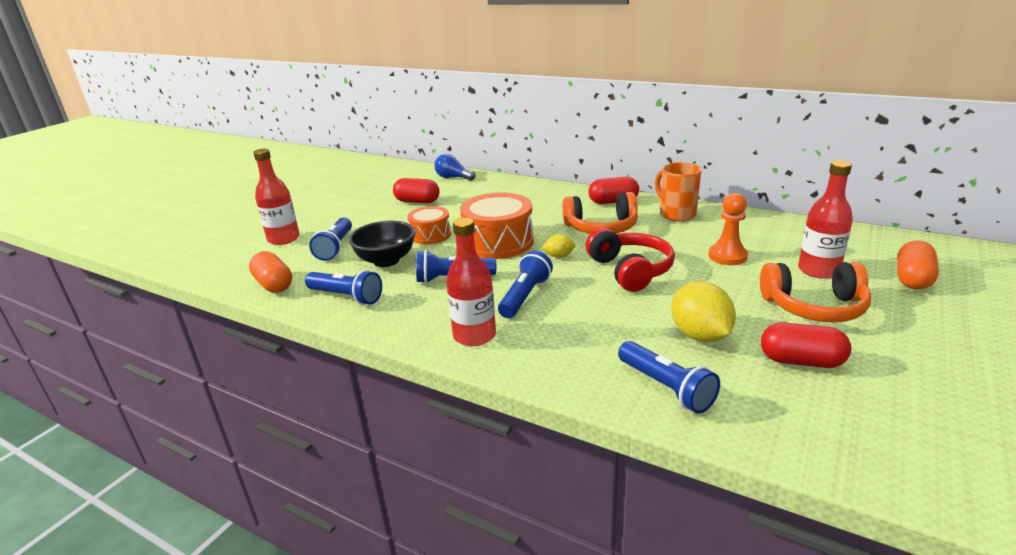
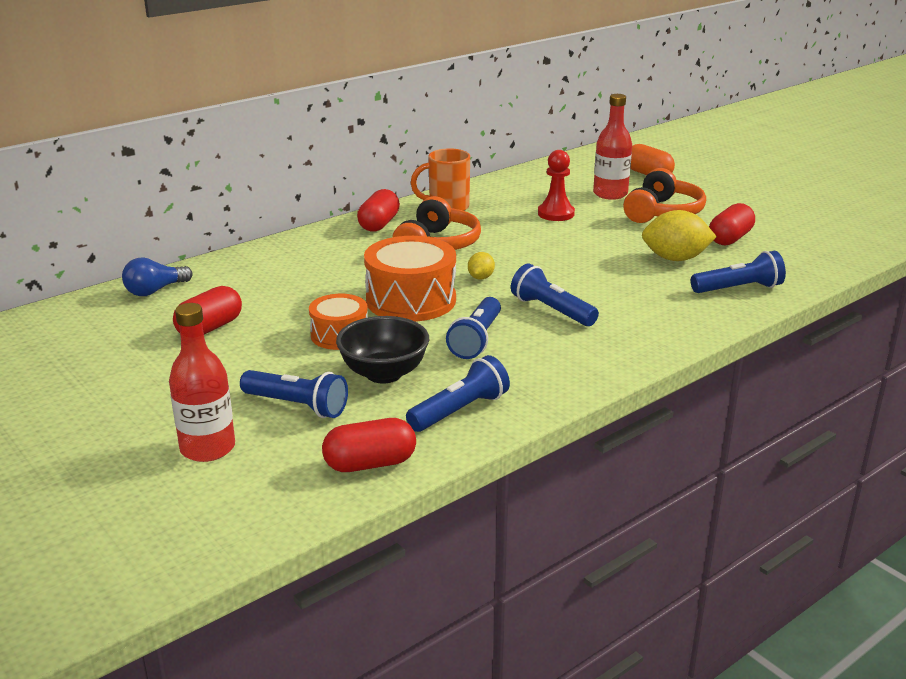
camera: 70 degrees left, 0 degrees up
orange capsule [249,251,292,293] -> red capsule [322,418,416,472]
red bottle [446,218,496,346] -> none
red headphones [586,228,675,292] -> none
orange pawn [708,193,748,265] -> red pawn [538,150,575,221]

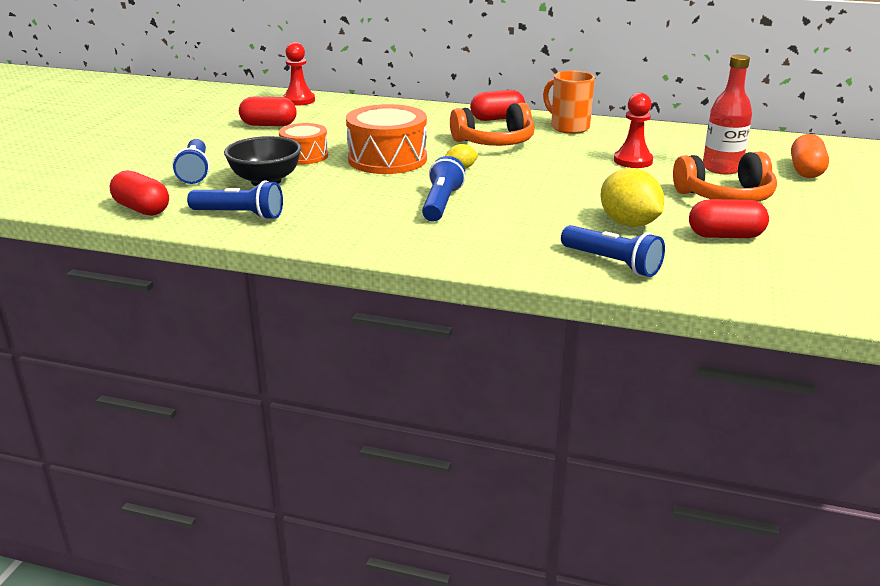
camera: 55 degrees right, 0 degrees up
blue light bulb [122,257,193,296] -> red pawn [283,42,315,106]
red bottle [169,303,235,462] -> none
blue flashlight [446,297,501,359] -> none

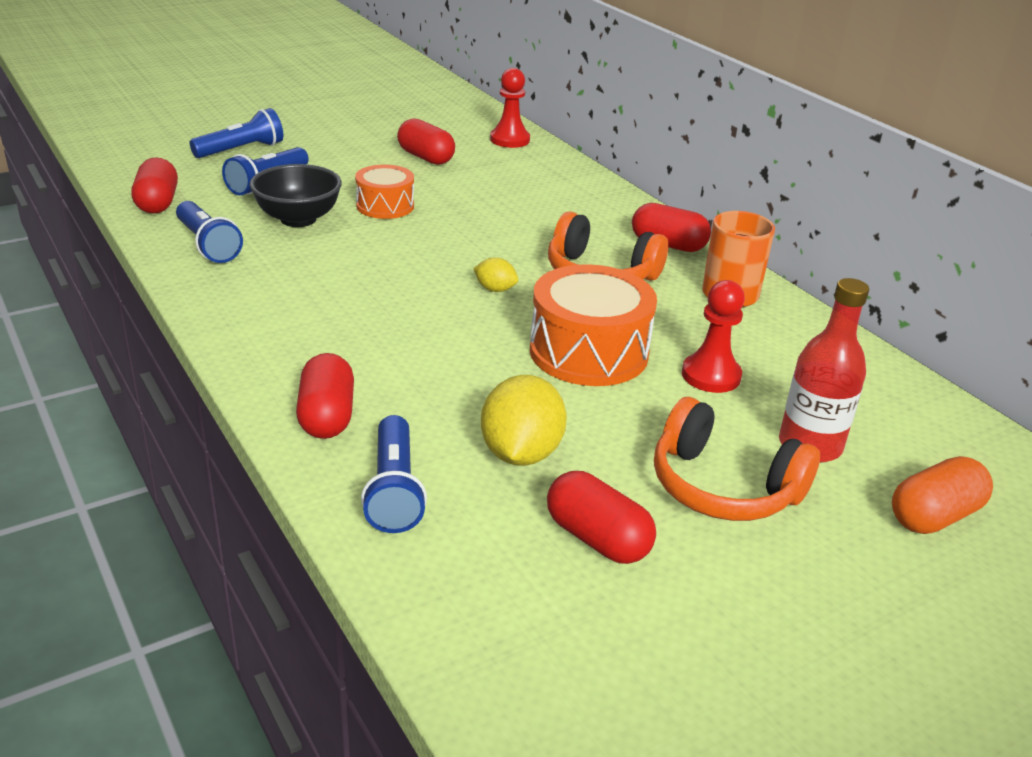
camera: 40 degrees right, 5 degrees up
orange drum [346,104,427,174] -> orange drum moved to [530,264,657,386]
blue flashlight [422,156,465,221] -> blue flashlight moved to [190,108,283,158]
none -> red capsule [296,353,354,439]

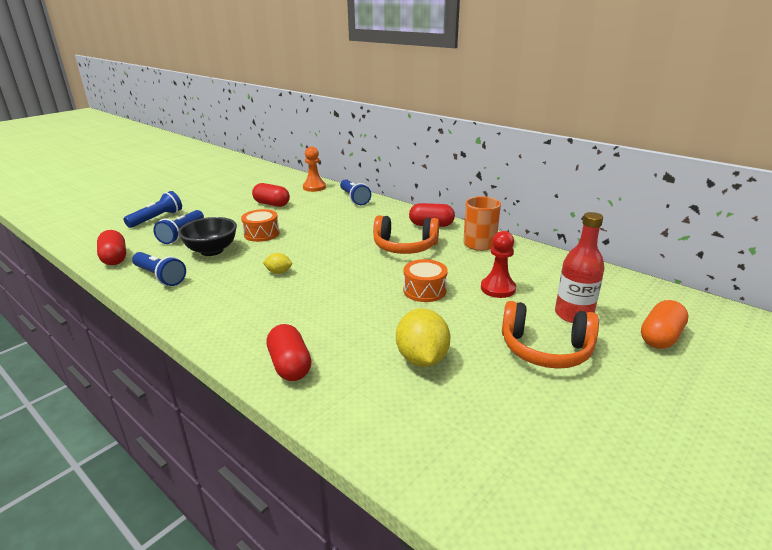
camera: 15 degrees left, 5 degrees down
blue flashlight [361,415,427,533] -> blue flashlight moved to [340,179,371,205]
yellow lemon [473,258,518,292] -> yellow lemon moved to [263,253,292,274]
red pawn [490,68,530,148] -> orange pawn [303,146,326,192]
orange drum [530,264,657,386] -> orange drum [403,259,448,302], size x0.60
red capsule [547,471,656,564] -> none

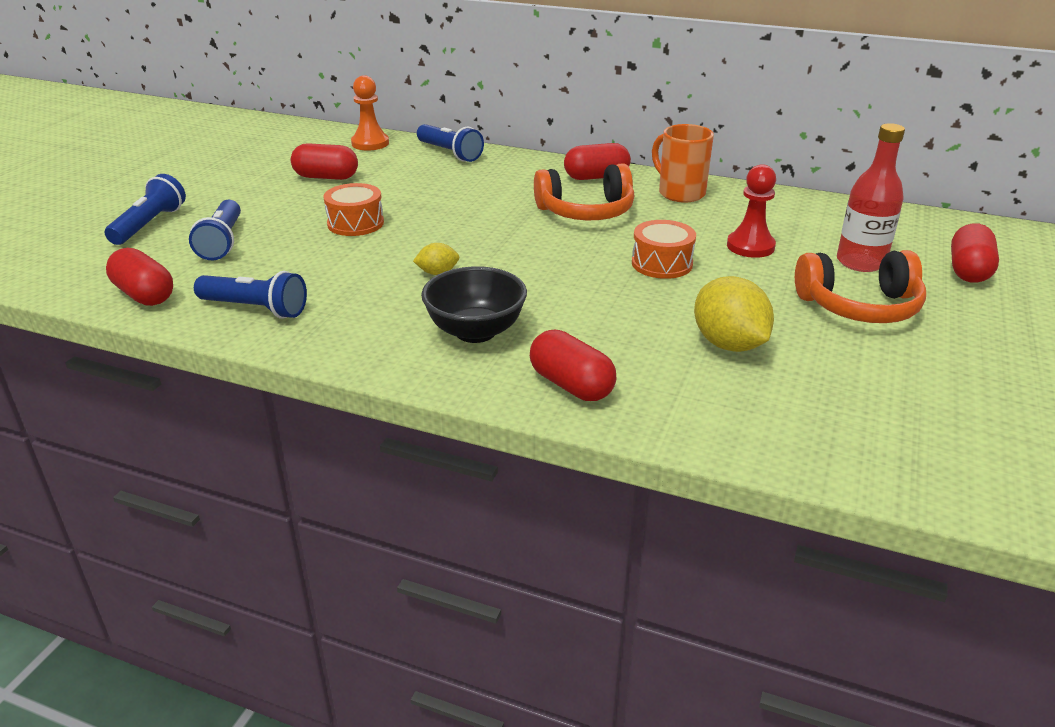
camera: 20 degrees left, 5 degrees up
black bowl [178,217,237,256] -> black bowl moved to [421,266,527,343]
orange capsule [641,300,689,349] -> red capsule [951,223,999,283]

